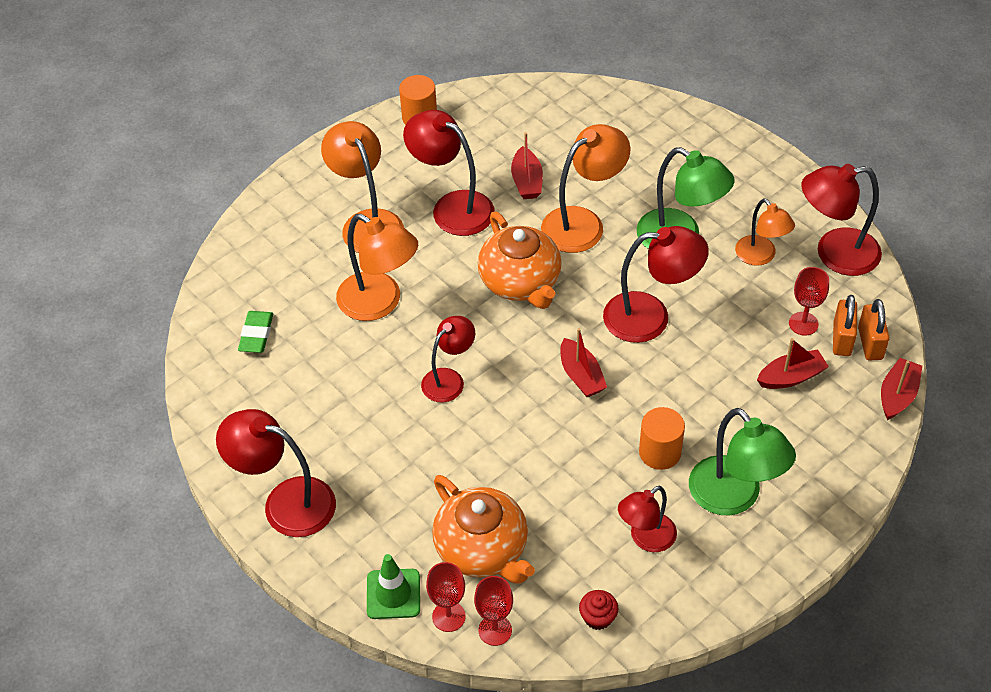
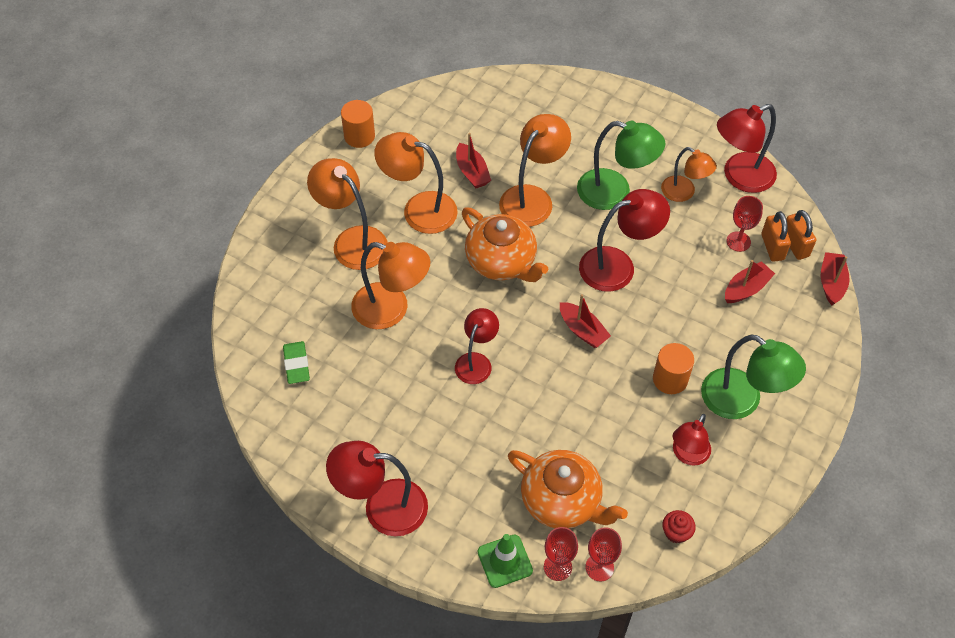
camera: 20 degrees left, 5 degrees up
red lamp [403,110,495,236] -> orange lamp [374,132,458,234]

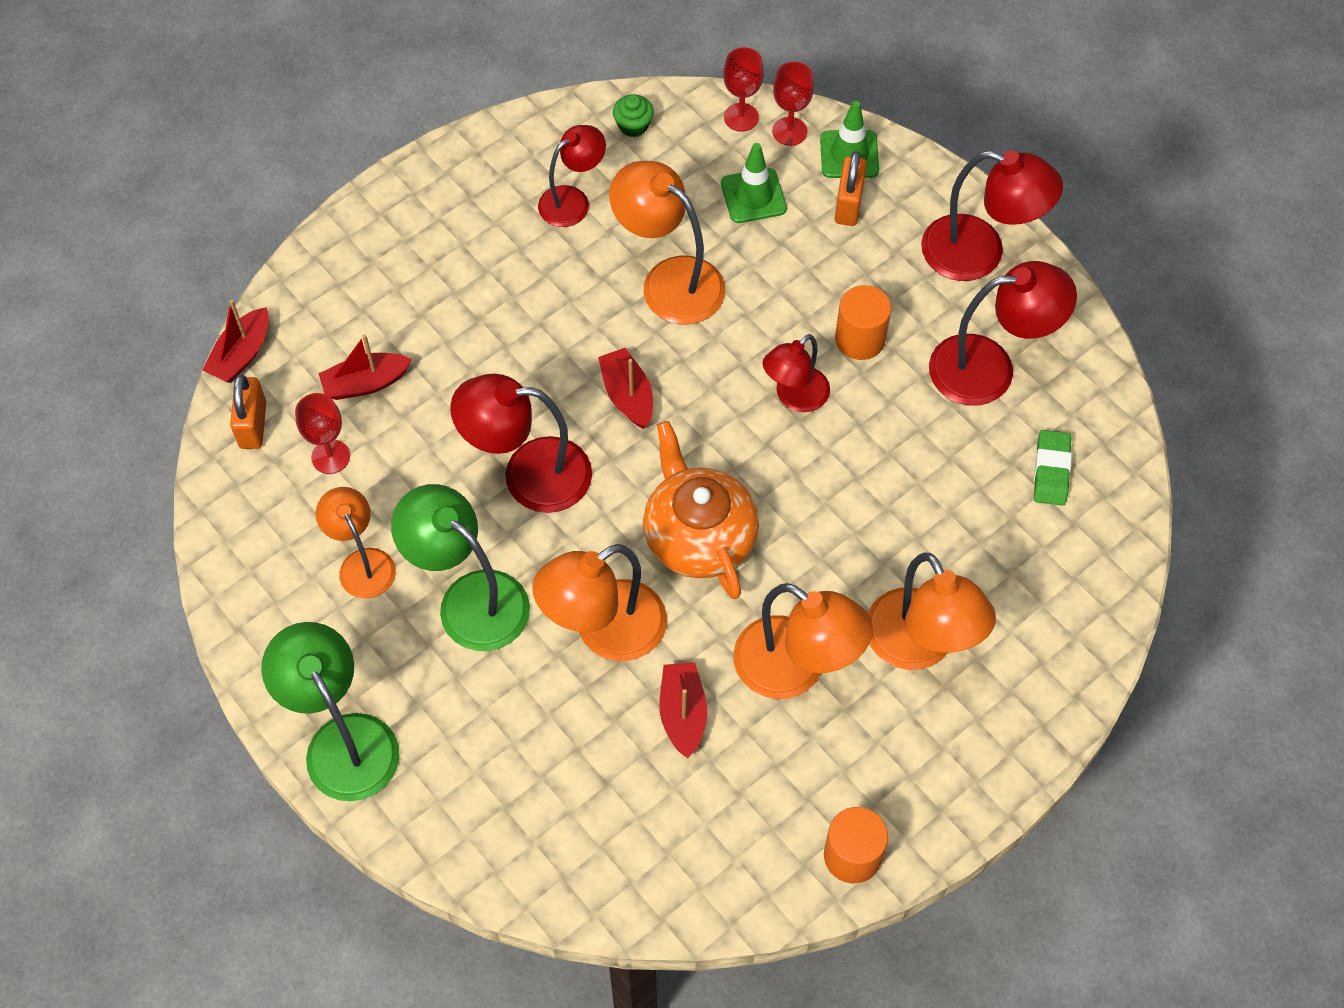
camera: 160 degrees left, 5 degrees up
orange lamp [351,242,430,329] -> orange lamp moved to [609,161,725,325]
orange teapot [508,450,628,529] -> green traffic cone [721,143,787,223]
orange cylinder [653,343,694,394] -> orange cylinder moved to [835,285,891,360]
red cupcake [662,510,696,543] -> green cupcake [613,94,654,137]
green lamp [701,334,806,419] -> green lamp moved to [261,622,400,801]
red lamp [717,104,777,193] -> red lamp moved to [929,261,1077,406]
orange padlock [761,211,791,262] -> orange padlock moved to [835,151,867,226]

